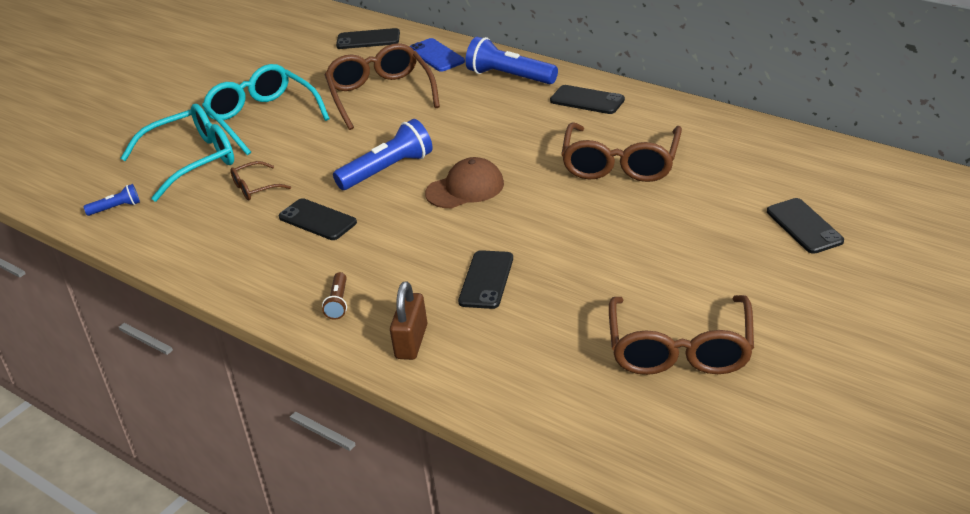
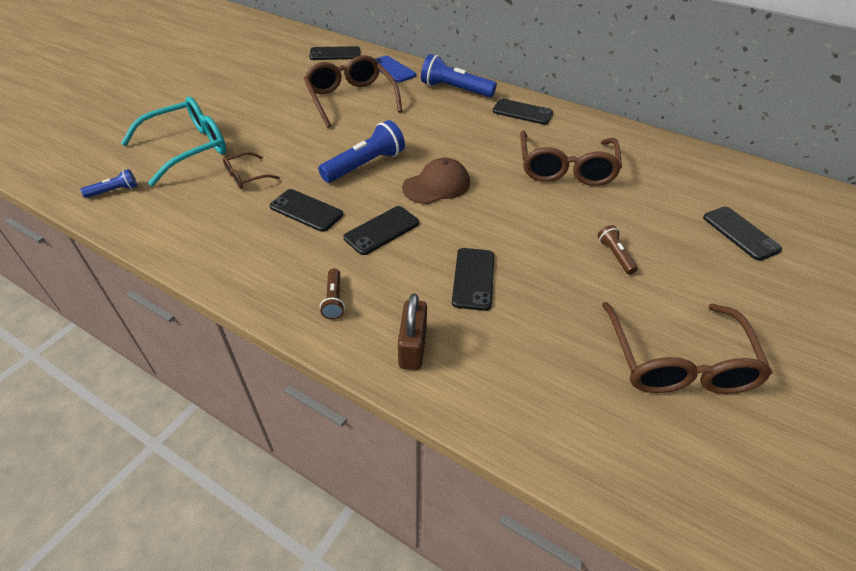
camera: 10 degrees left, 10 degrees up
turquoise glasses [202,64,330,155] -> none
none -> black phone [344,206,419,255]
none -> brown flashlight [598,225,638,275]

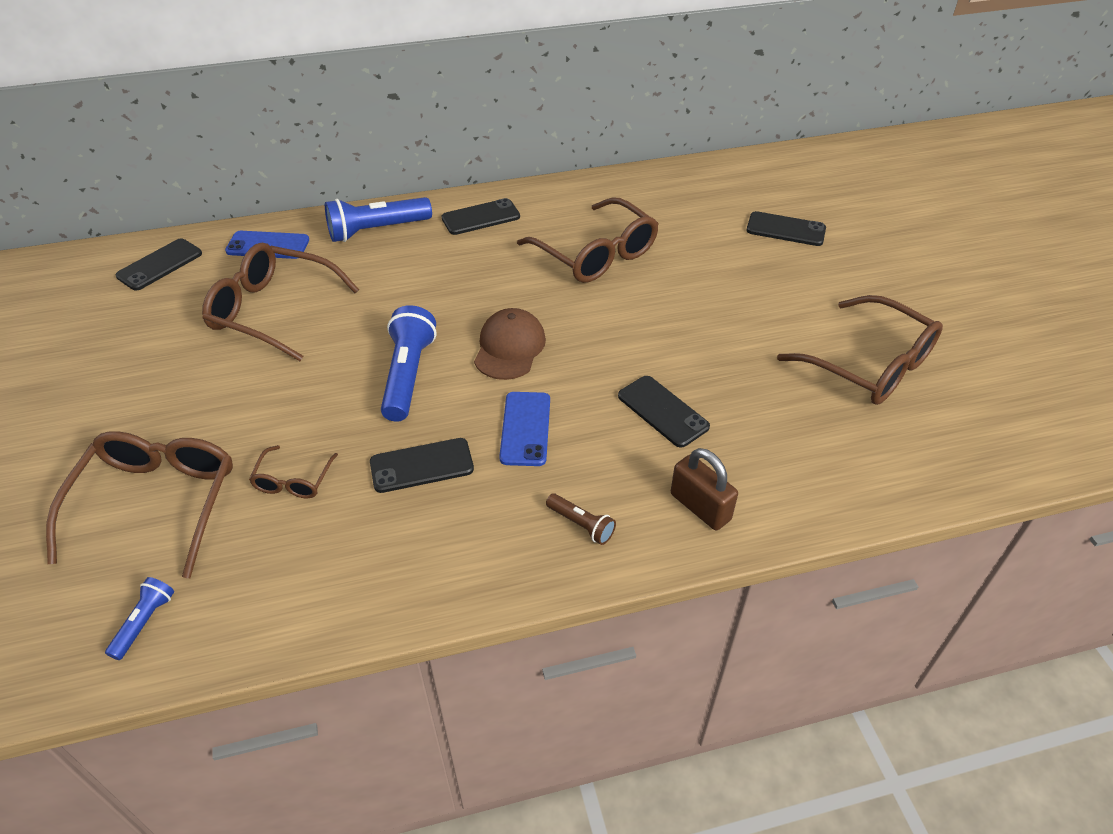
camera: 45 degrees left, 0 degrees up
turquoise glasses [121,97,226,186] -> brown glasses [46,431,233,578]
black phone [344,206,419,255] -> blue phone [499,392,550,466]
brown flashlight [598,225,638,275] -> none

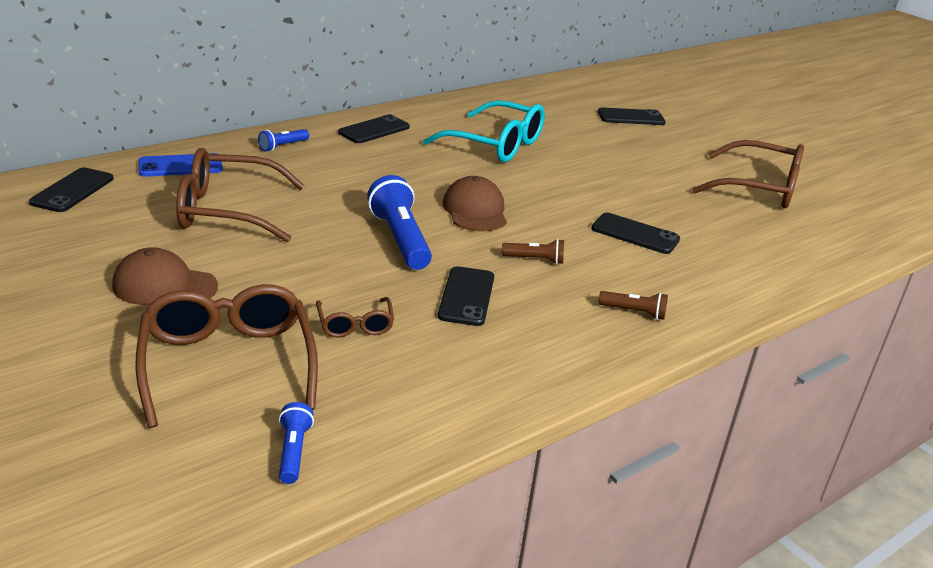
camera: 25 degrees left, 15 degrees down
blue flashlight [325,197,432,242] -> blue flashlight [258,129,309,151], size x0.52
black phone [370,438,474,493] -> black phone turned 45 degrees counterclockwise [438,266,494,326]
blue phone [499,392,550,466] -> brown flashlight [502,239,564,264]
brown glasses [517,197,659,283] -> turquoise glasses [423,100,545,162]
brown padlock [671,448,738,530] -> none
none -> brown cap [112,247,218,305]

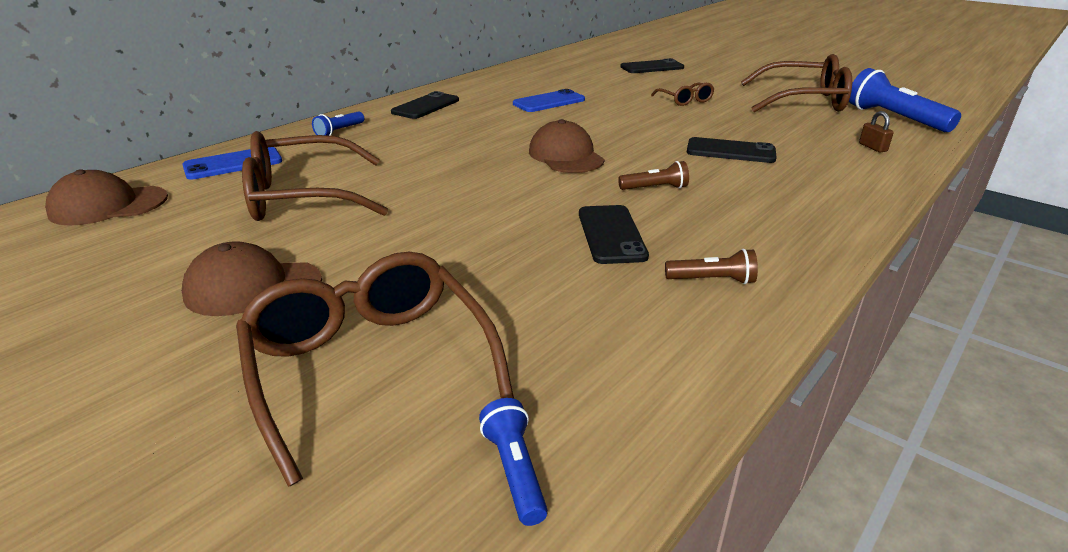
camera: 10 degrees left, 0 degrees up
black phone [29,168,114,212] -> brown cap [45,169,168,225]
brown glasses [316,297,394,338] -> brown glasses moved to [651,83,714,106]
blue flashlight [367,175,432,270] -> blue flashlight moved to [849,68,961,132]
turquoise glasses [423,100,545,162] -> blue phone [513,89,585,112]
brown flashlight [598,291,668,320] -> brown flashlight moved to [665,249,758,284]
none -> brown padlock [859,111,894,153]

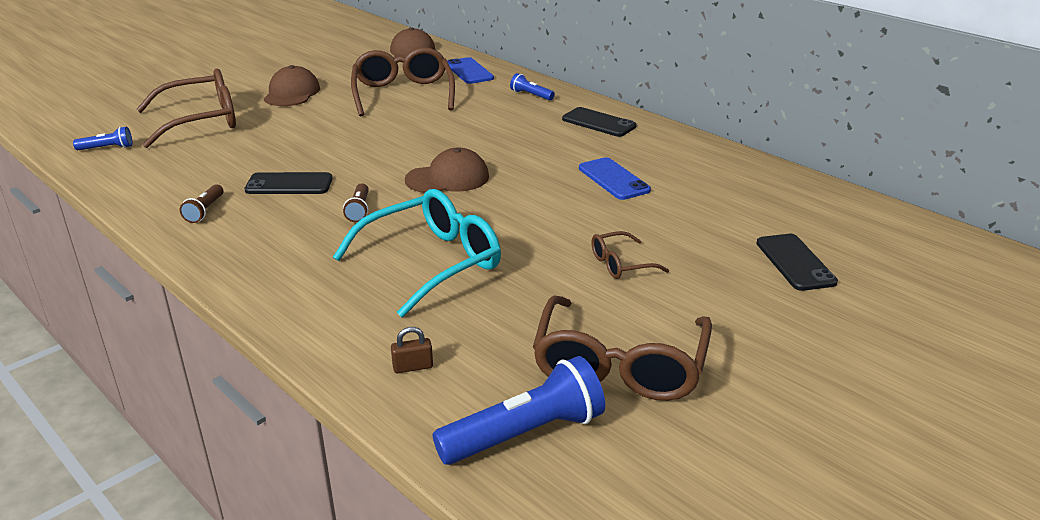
camera: 95 degrees right, 0 degrees up
black phone [687,137,777,163] -> turquoise glasses [333,189,501,318]

